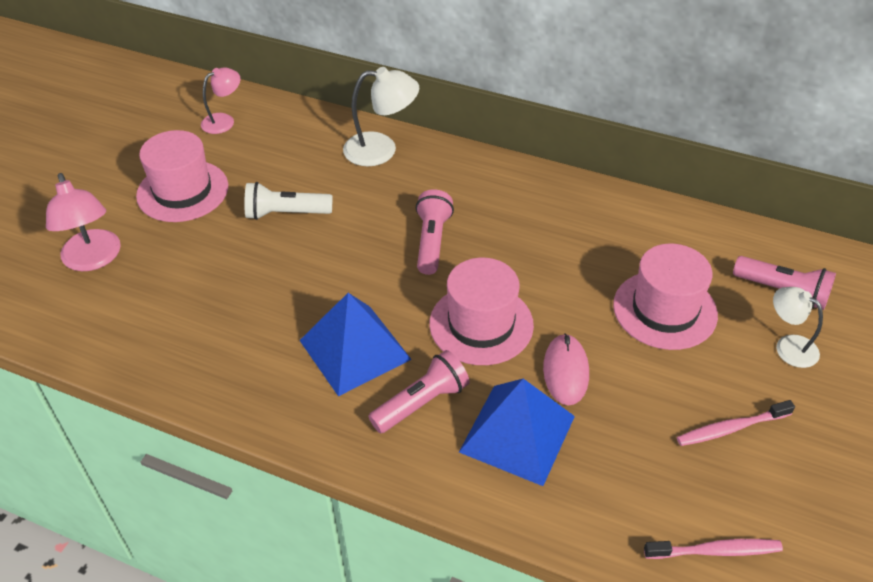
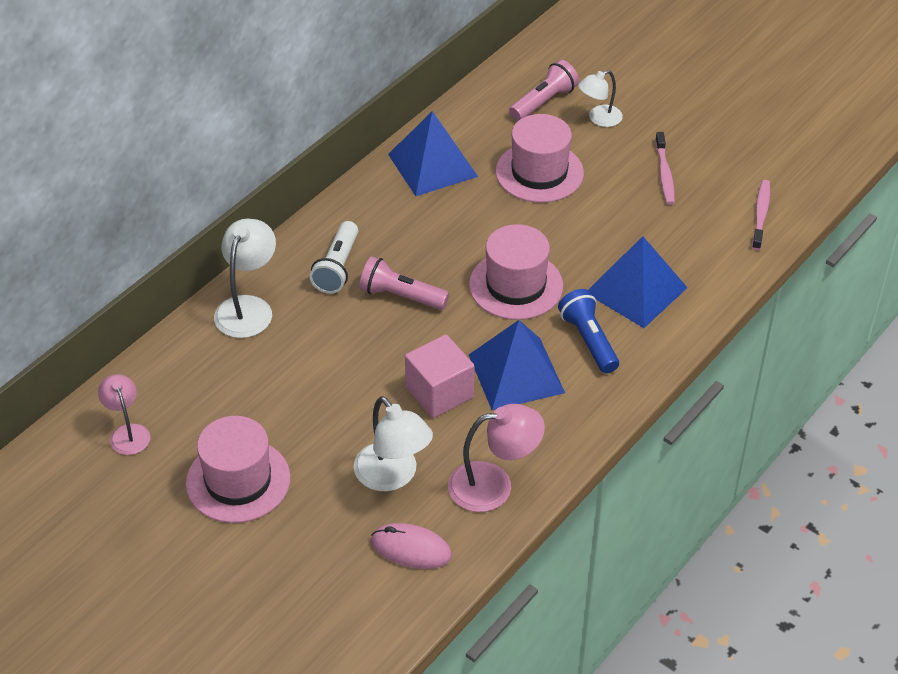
camera: 75 degrees left, 0 degrees up
pink lamp [46,173,121,271] -> pink lamp moved to [448,404,545,512]
white flashlight [244,182,333,220] -> white flashlight moved to [310,221,358,293]
pink flashlight [368,350,470,433] -> blue flashlight [558,289,619,373]
pink mouse [543,333,589,406] -> pink mouse moved to [371,523,452,569]
none -> white lamp [354,396,433,491]
none -> blue pyramid [388,111,478,196]
none -> pink cube [405,334,474,418]

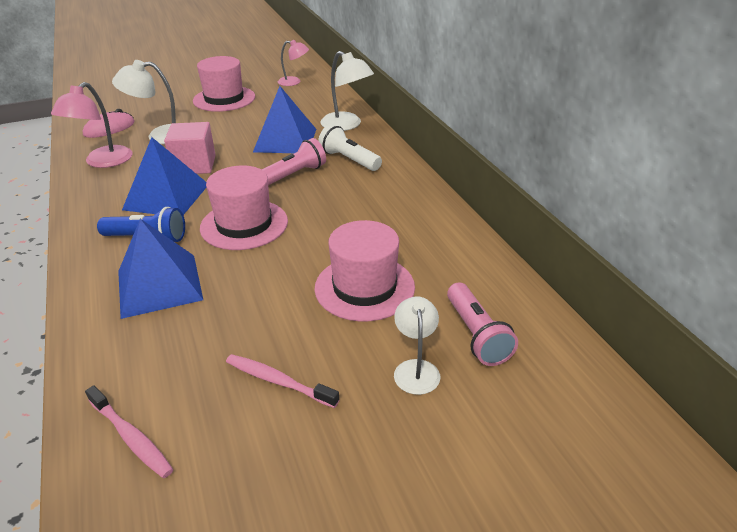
camera: 120 degrees right, 10 degrees down
blue pyramid [388,111,478,196] -> blue pyramid moved to [253,86,316,153]

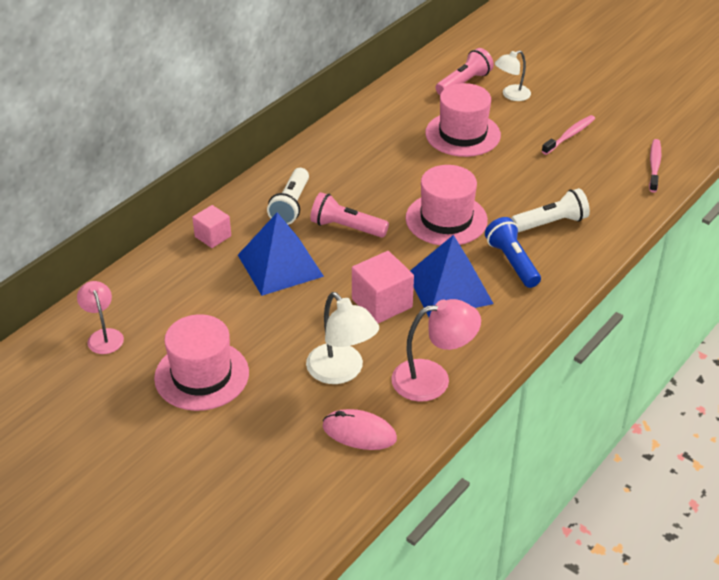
camera: 120 degrees left, 5 degrees up
blue pyramid [118,219,203,319] -> white flashlight [511,188,590,232]
pink toothbrush [226,354,340,408] -> pink toothbrush turned 135 degrees counterclockwise [542,115,595,155]
white lamp [320,51,374,131] -> pink cube [192,205,231,248]

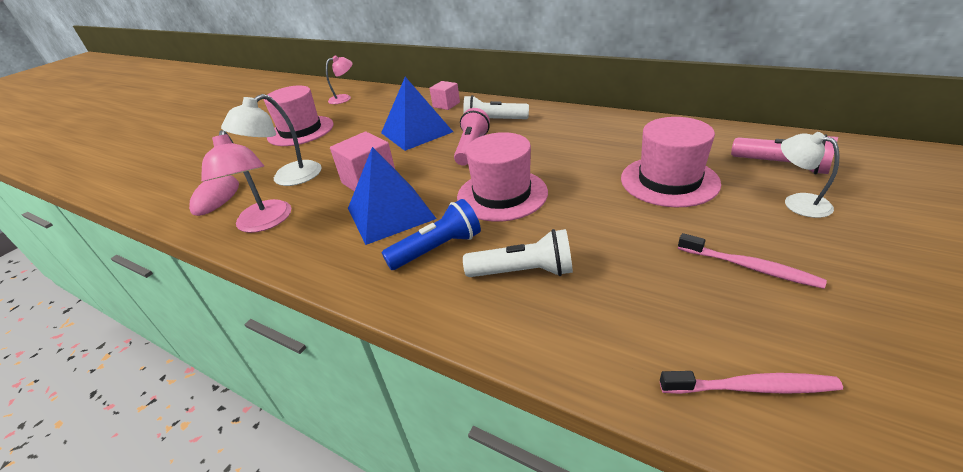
camera: 85 degrees right, 5 degrees down
white flashlight [511,188,590,232] -> white flashlight turned 60 degrees counterclockwise [463,229,573,277]

